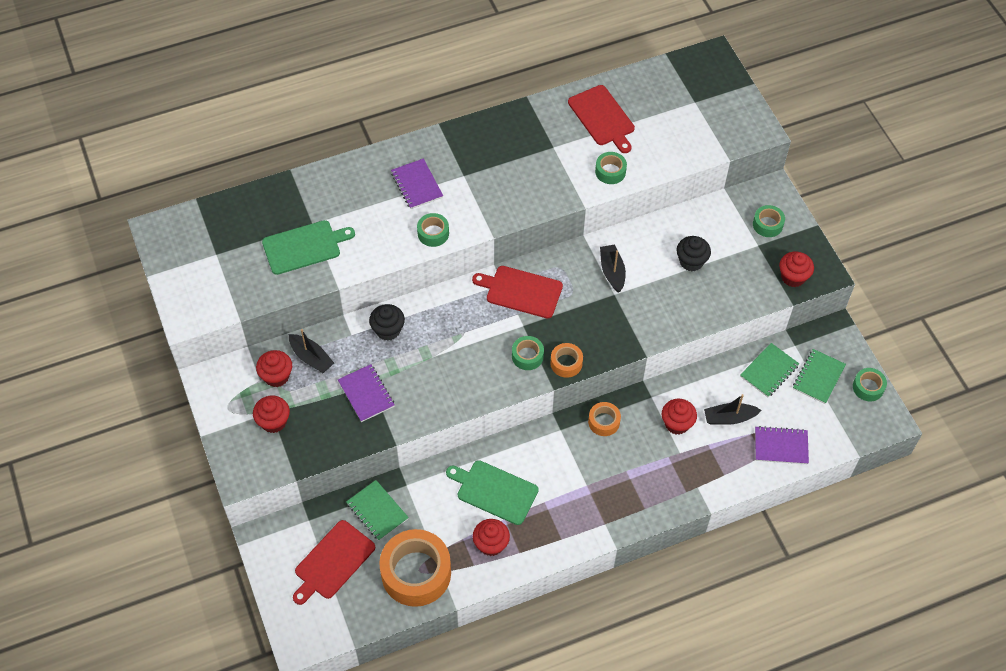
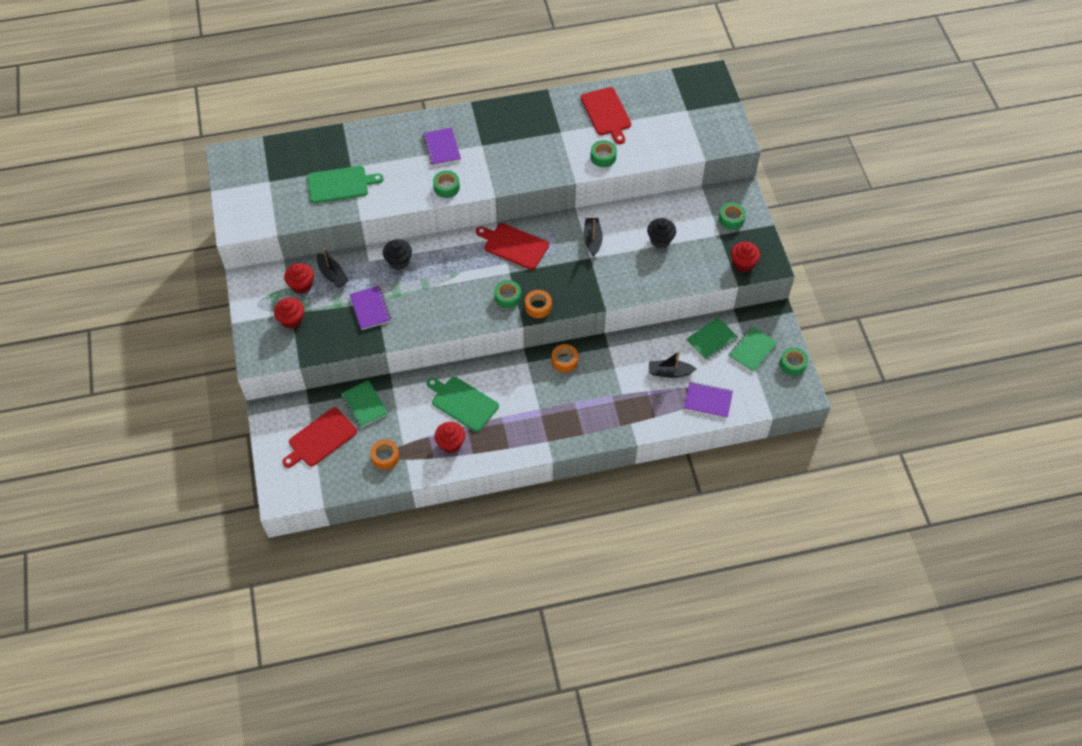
camera: 10 degrees right, 0 degrees up
orange tape [379,529,451,607] -> orange tape [370,440,399,470], size x0.48
red cupcake [662,398,697,434] -> none

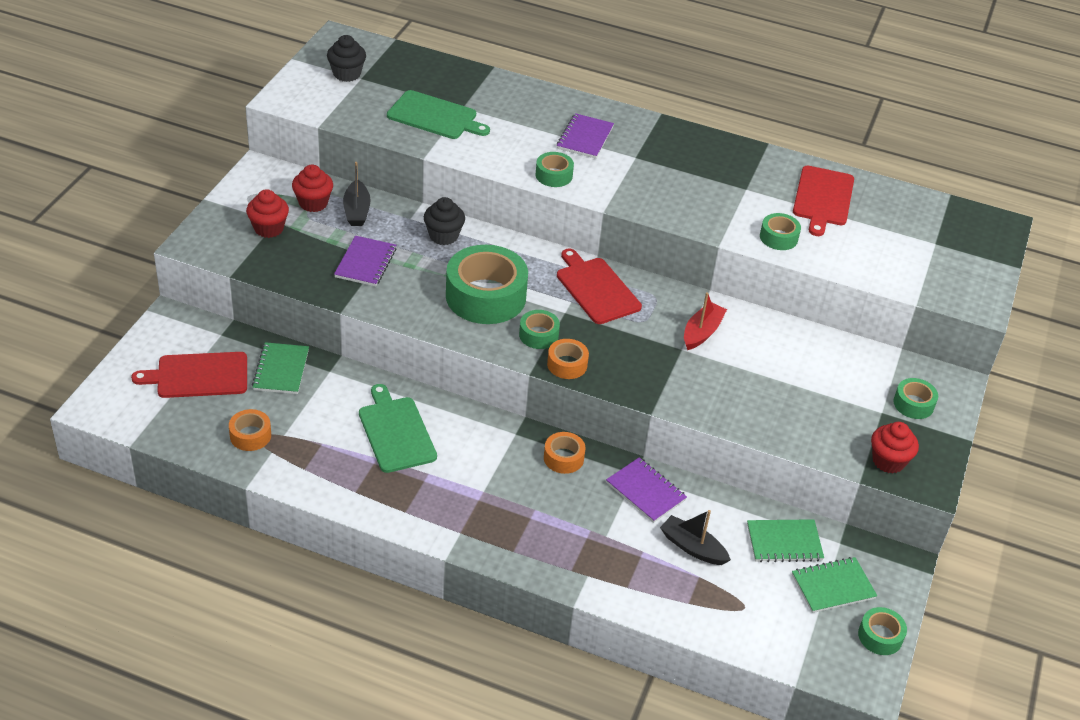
camera: 30 degrees right, 15 degrees down
red cupcake [435,422,465,453] -> none
black boat [583,218,603,257] -> red boat [684,292,727,350]
black cupcake [647,218,676,248] -> black cupcake moved to [327,35,366,82]
purple notebook [684,382,733,418] -> purple notebook moved to [606,457,687,523]
none -> green tape [446,245,528,324]

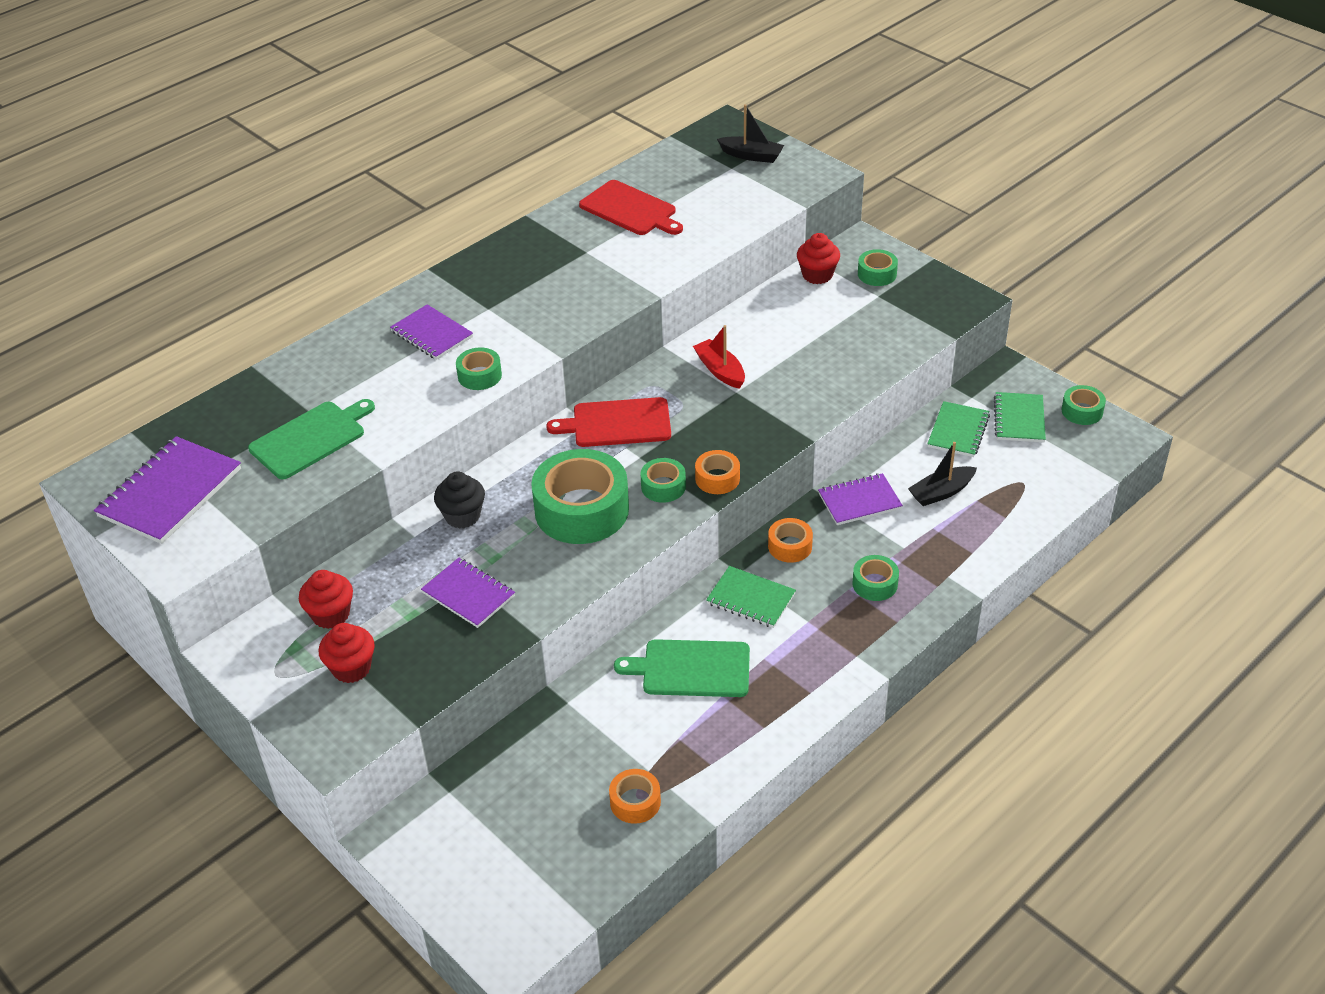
camera: 60 degrees left, 0 degrees up
red cutting board [131,352,247,398] -> none
green notebook [252,342,309,394] -> green notebook moved to [706,566,796,628]
black cupcake [327,35,366,82] -> purple notebook [94,436,241,544]
black boat [343,162,371,226] -> black boat moved to [717,104,784,163]
green tape [760,213,801,250] -> green tape moved to [852,555,899,601]
red cupcake [871,422,919,474] -> red cupcake moved to [797,233,840,284]

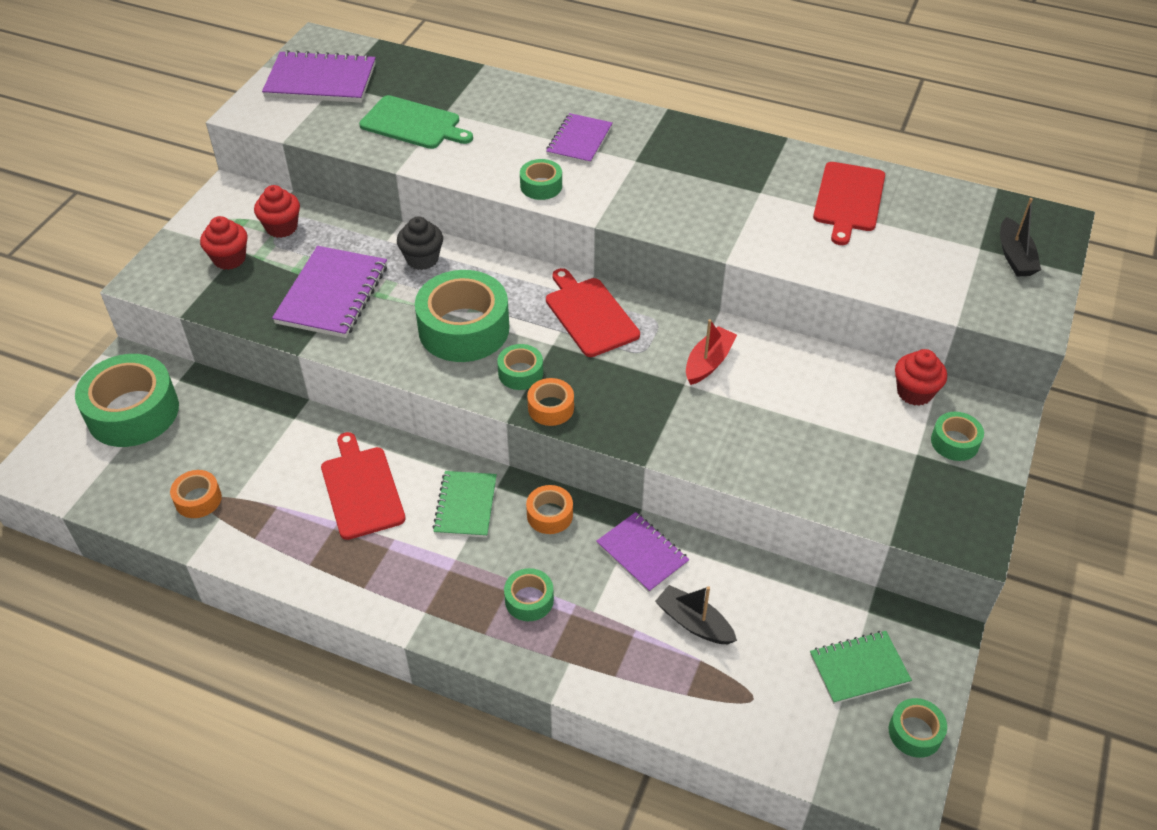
camera: 65 degrees right, 5 degrees up
purple notebook [421,558,515,628] -> purple notebook [272,246,387,338], size x1.57
green cutting board [614,639,750,697] -> red cutting board [321,432,406,540]
green notebook [927,401,990,457] -> none
none -> green tape [75,354,179,447]

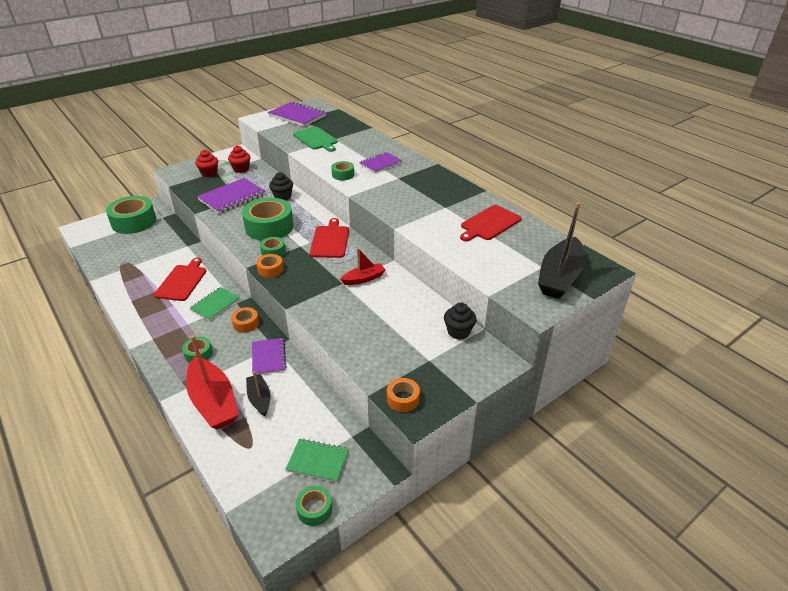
camera: 30 degrees right, 10 degrees down
orange tape [170,470,222,518] -> orange tape moved to [387,378,420,412]
red cupcake [895,349,947,406] -> black cupcake [444,302,477,340]
green tape [931,412,984,461] -> none
black boat [1000,198,1041,276] -> black boat [538,202,586,299], size x1.84
none -> red boat [186,335,239,429]

